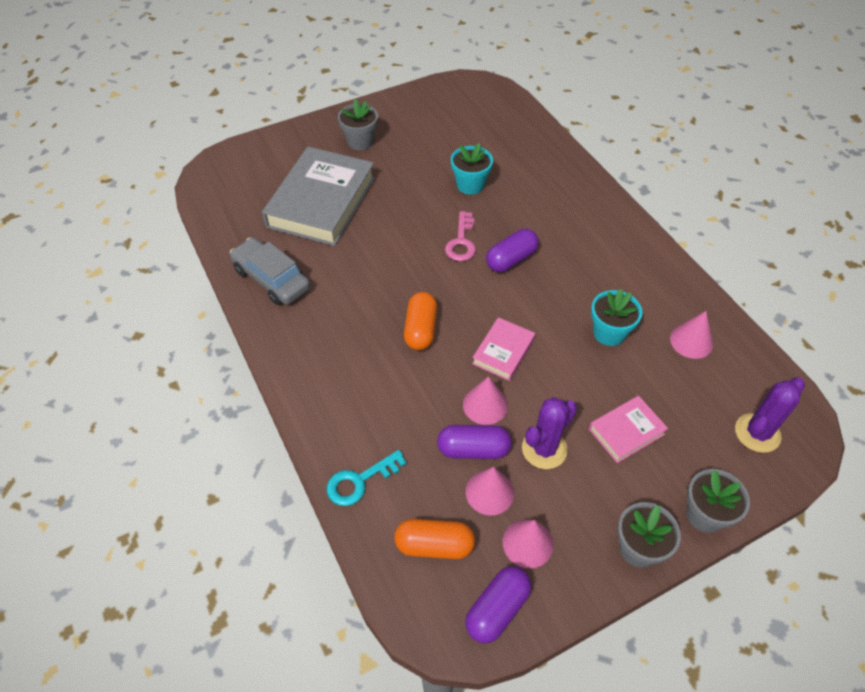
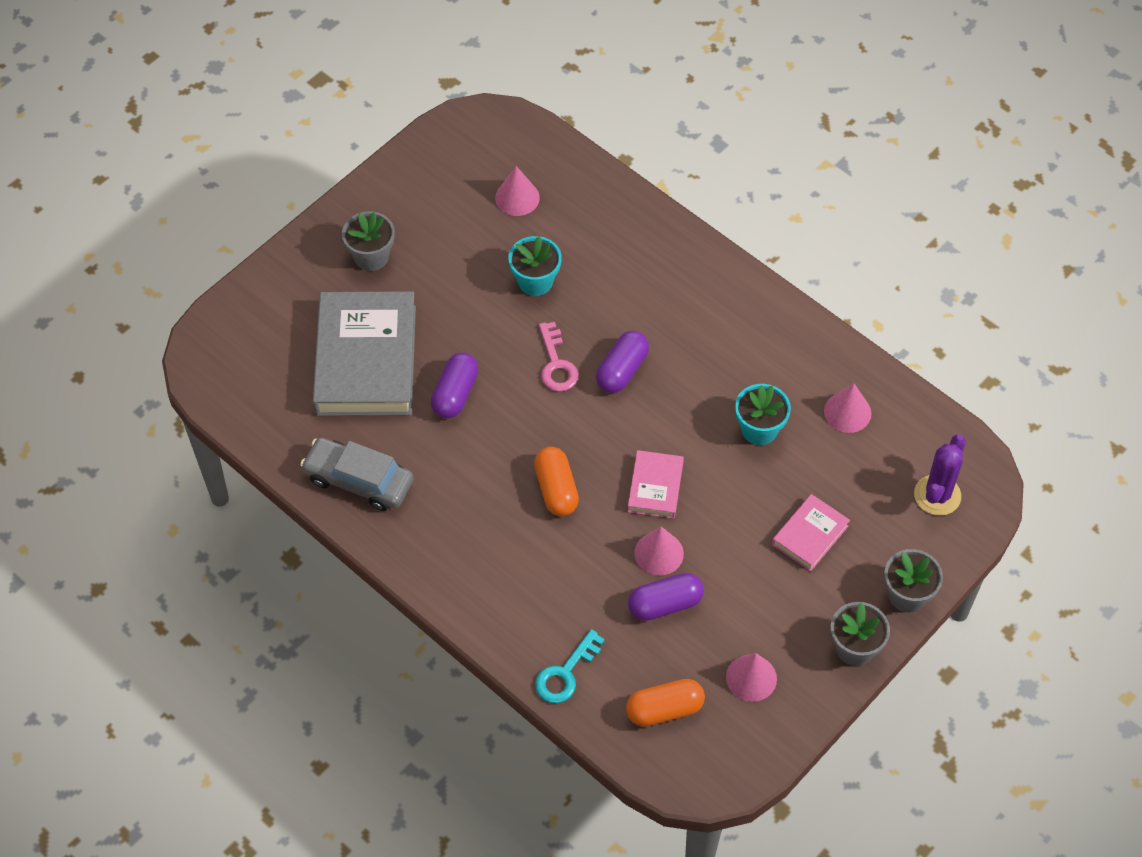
camera: 20 degrees left, 5 degrees up
purple capsule [465,566,531,643] -> purple capsule moved to [431,352,479,418]
pink cone [466,467,514,515] -> pink cone moved to [495,166,540,216]
purple cactus [522,397,577,469] -> none

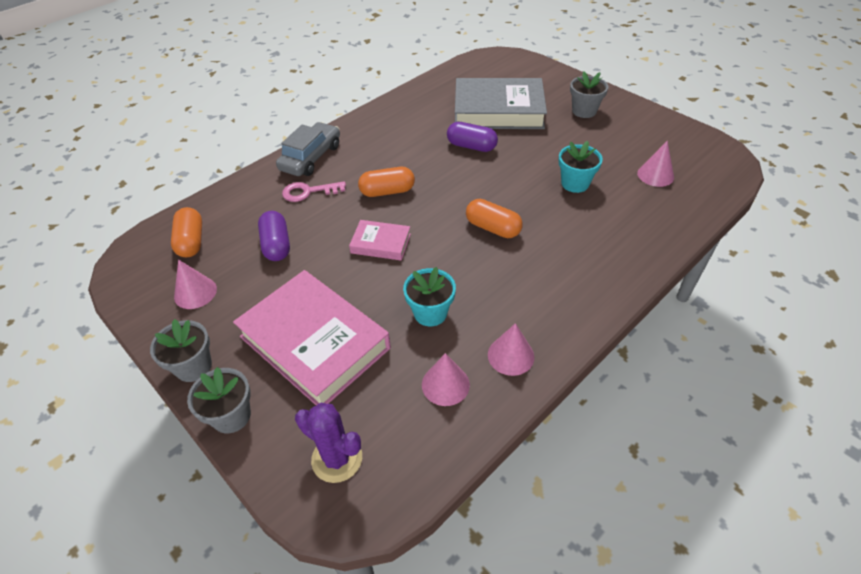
camera: 95 degrees right, 10 degrees down
grey car [300,437,414,511] -> grey car moved to [276,122,340,176]
turquoise key [535,629,605,703] -> none
pink key [539,322,579,392] -> pink key moved to [282,181,346,202]
purple capsule [596,331,649,393] -> orange capsule [466,199,523,238]
pink cone [634,527,684,576] -> pink cone moved to [488,323,534,376]
pink book [772,494,850,572] -> pink book [233,270,391,405], size x2.08

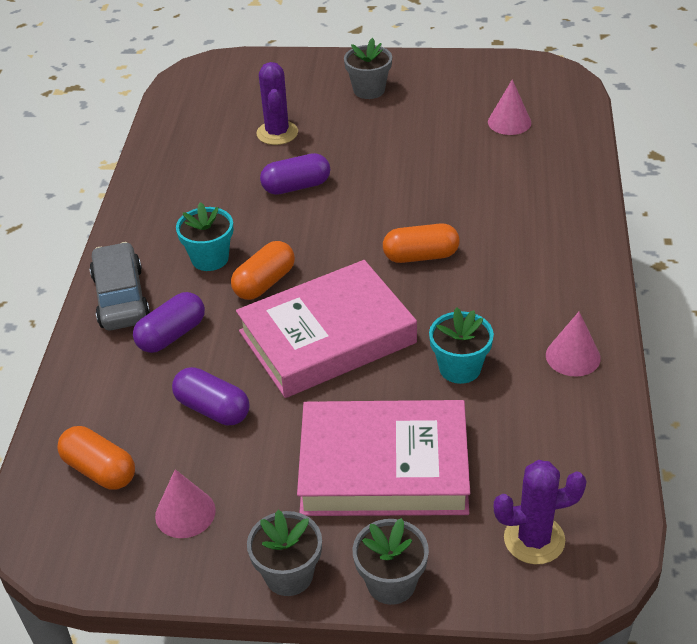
camera: 40 degrees left, 5 degrees down
pink key [282,181,346,202] -> purple capsule [133,292,205,353]
pink book [349,220,411,261] -> pink book [236,260,417,398], size x2.08
pink cone [422,353,470,406] -> none
grey book [455,78,547,129] -> purple cactus [256,62,298,145]
turquoise flower pot [558,141,603,193] -> turquoise flower pot moved to [176,202,233,271]

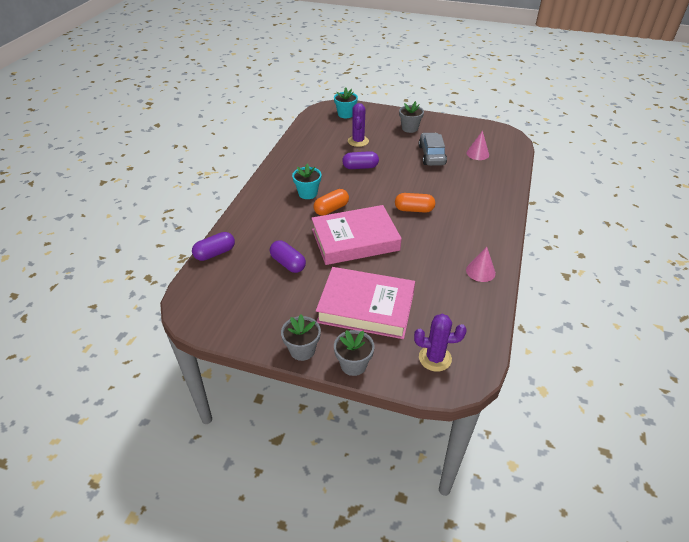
camera: 10 degrees right, 0 degrees up
orange capsule [57,426,135,489] -> none
grey car [89,242,150,330] -> grey car moved to [419,133,447,166]
purple capsule [133,292,205,353] -> purple capsule moved to [192,232,235,261]
pink cone [155,469,216,538] -> none
turquoise flower pot [429,307,494,384] -> turquoise flower pot moved to [334,88,358,118]

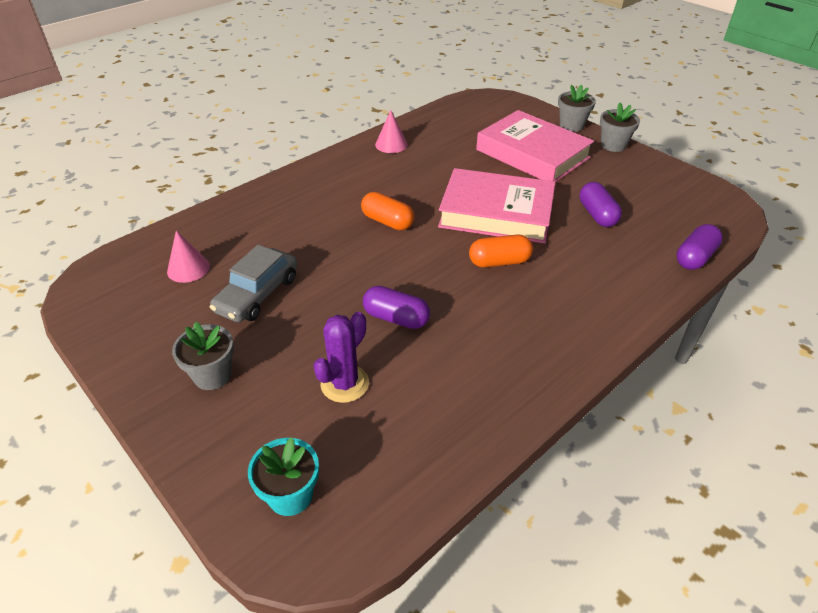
camera: 150 degrees left, 0 degrees up
purple capsule [192,232,235,261] -> purple capsule turned 45 degrees counterclockwise [676,224,723,270]
turquoise flower pot [292,164,322,199] -> none
purple cactus [414,314,467,372] -> none

